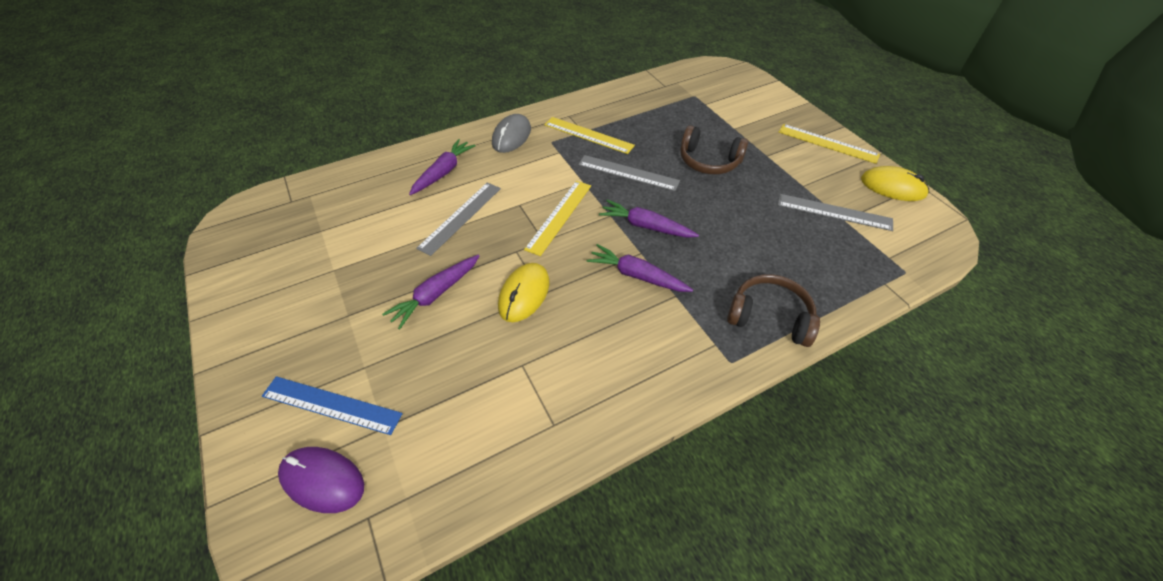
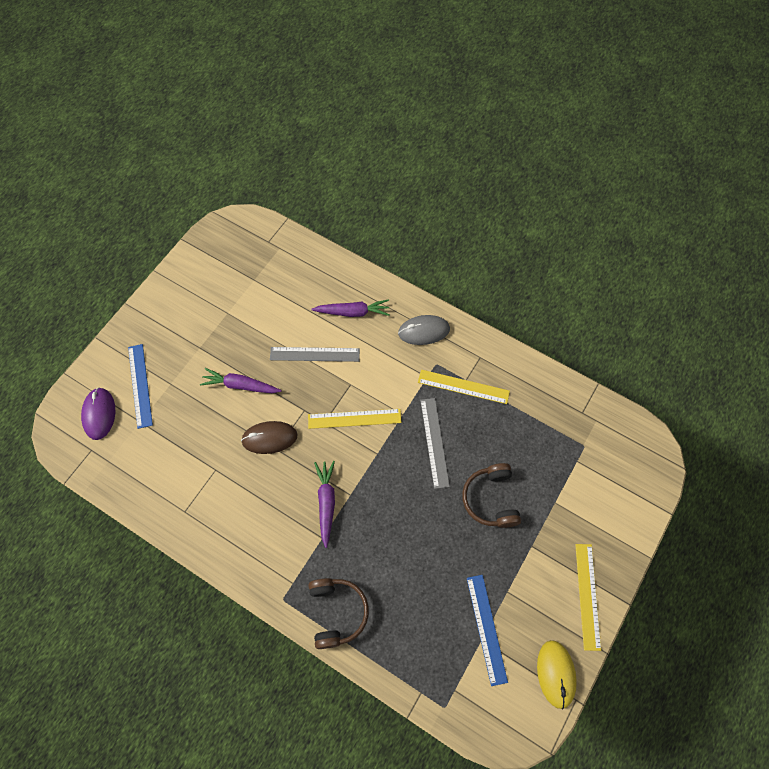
camera: 60 degrees right, 15 degrees up
yellow mouse [498,263,549,322] -> brown mouse [241,421,298,454]
yellow ruler [544,117,635,154] -> yellow ruler turned 75 degrees counterclockwise [418,370,510,404]
purple carrot [599,200,699,238] -> none
grey ruler [778,194,893,231] -> blue ruler [467,575,508,686]

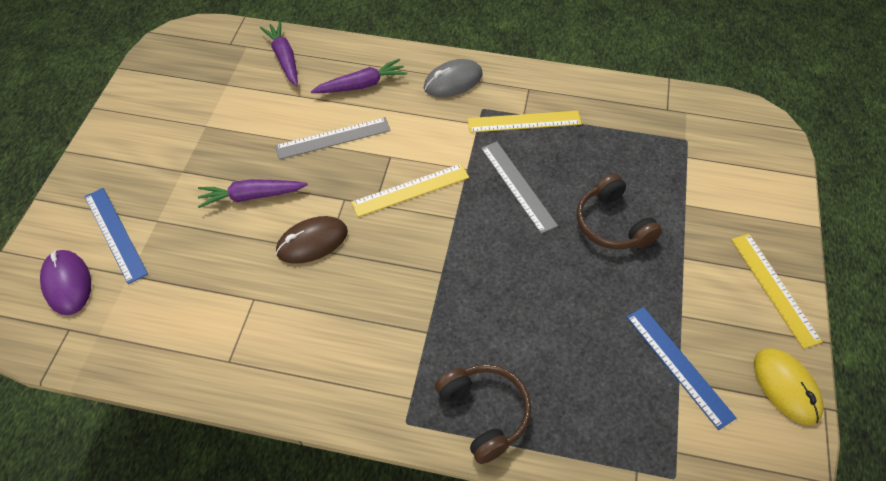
camera: 20 degrees left, 10 degrees down
purple carrot [314,461,335,548] -> purple carrot moved to [260,21,298,86]

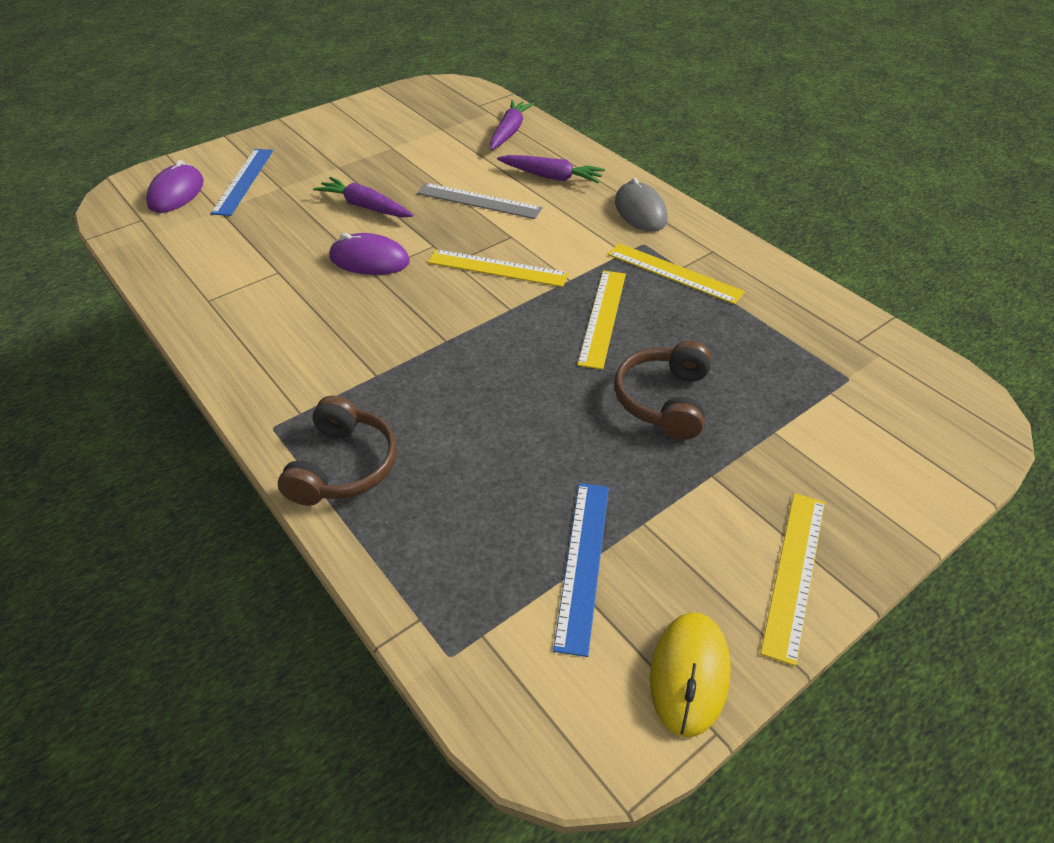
camera: 40 degrees right, 10 degrees down
brown mouse [276,216,348,264] -> purple mouse [329,233,410,275]
grey mouse [424,59,483,97] -> grey mouse turned 60 degrees clockwise [615,177,668,232]
grey ruler [481,142,558,234] -> yellow ruler [577,270,626,370]

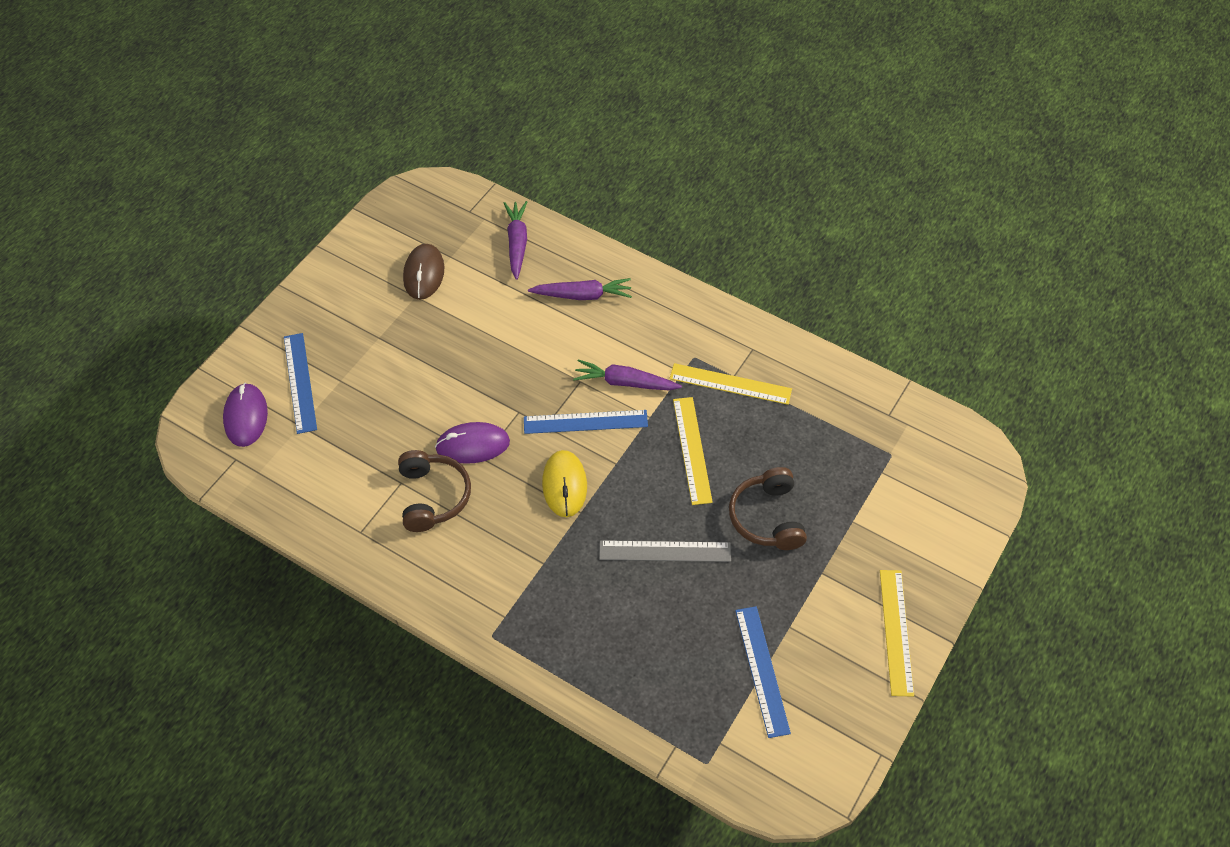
camera: 20 degrees left, 10 degrees up
brown headphones [278,395,397,506] -> brown headphones moved to [398,450,471,532]
purple carrot [313,177,413,218] -> purple carrot moved to [573,359,682,390]
grey ruler [417,183,542,219] -> grey ruler moved to [599,540,731,562]
yellow ruler [428,249,569,287] -> blue ruler [524,410,648,434]
grey mouse [615,177,668,232] -> none
yellow mouse [650,613,731,737] -> yellow mouse moved to [542,450,587,517]
none -> brown mouse [403,244,444,300]

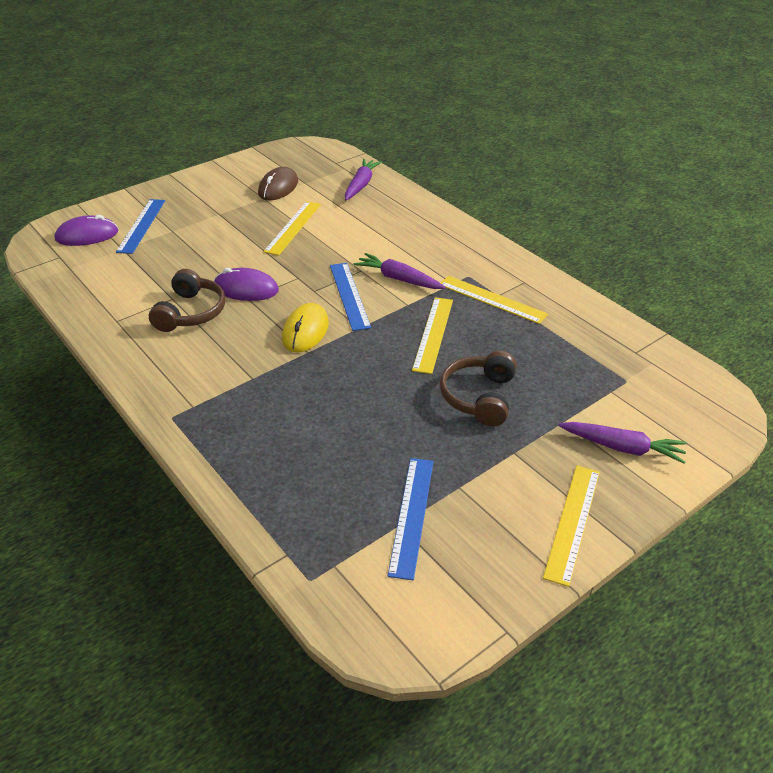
camera: 20 degrees right, 15 degrees down
purple mouse [223,383,268,447] -> purple mouse turned 60 degrees clockwise [55,215,118,246]
blue ruler [524,410,648,434] -> blue ruler turned 60 degrees clockwise [330,263,371,331]
purple carrot [528,278,632,300] -> purple carrot moved to [558,422,687,464]
grey ruler [599,540,731,562] -> none
none -> yellow ruler [263,201,321,255]

